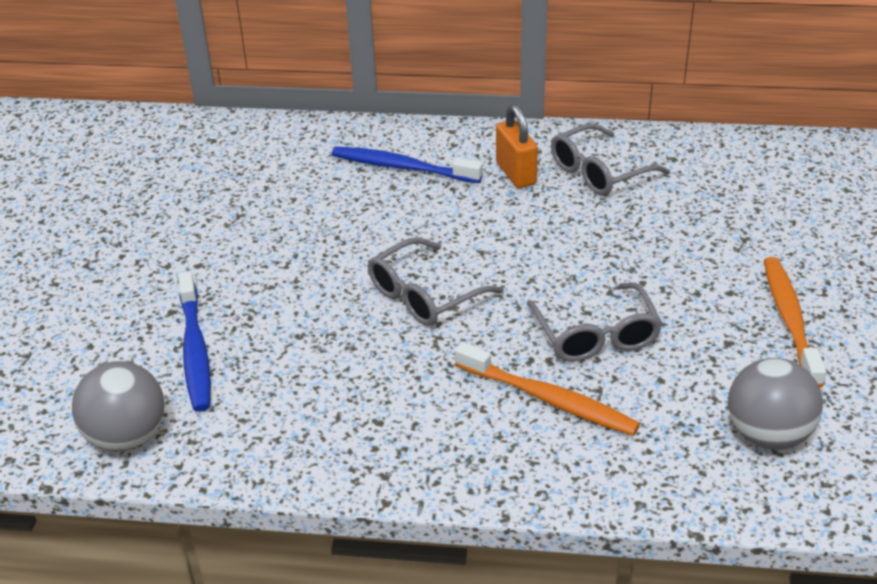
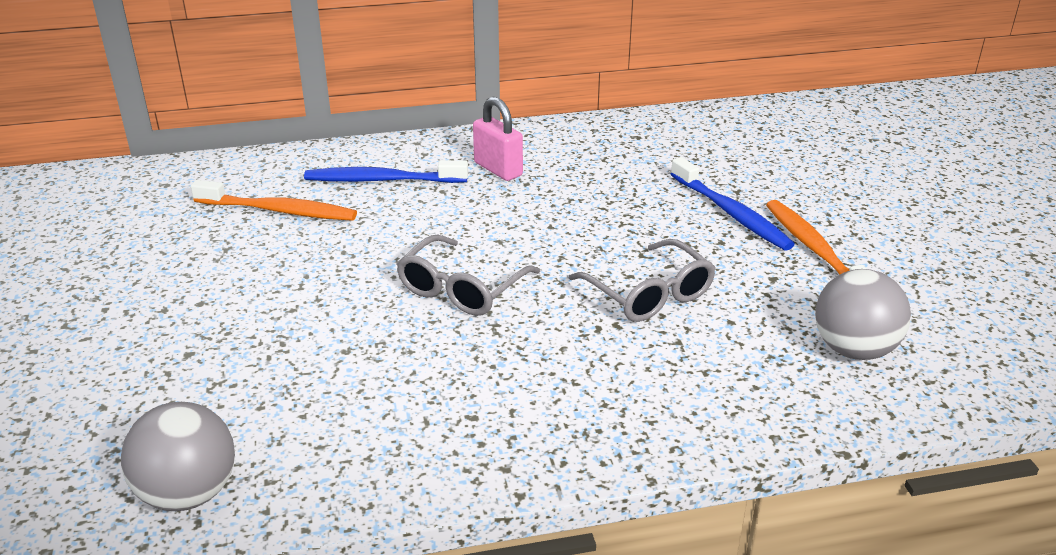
camera: 20 degrees left, 5 degrees down
blue toothbrush [178,271,211,412] -> blue toothbrush moved to [671,157,795,251]
orange toothbrush [455,342,640,436] -> orange toothbrush moved to [191,180,357,221]
orange padlock [496,104,538,188] -> pink padlock [473,97,523,181]
grey glasses [551,123,670,195] -> none

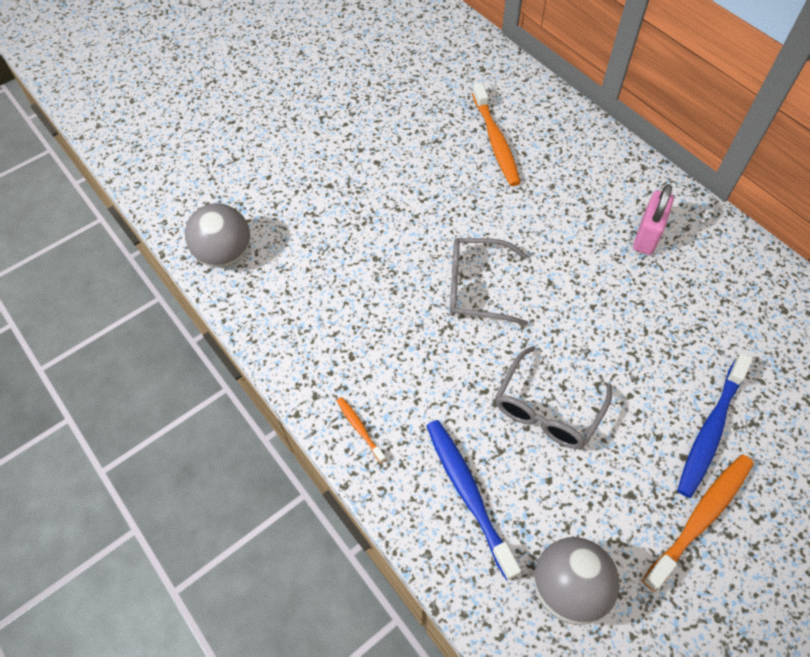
camera: 65 degrees right, 25 degrees up
blue toothbrush [304,160,468,183] -> blue toothbrush moved to [426,420,521,581]
none -> orange toothbrush [337,397,386,463]

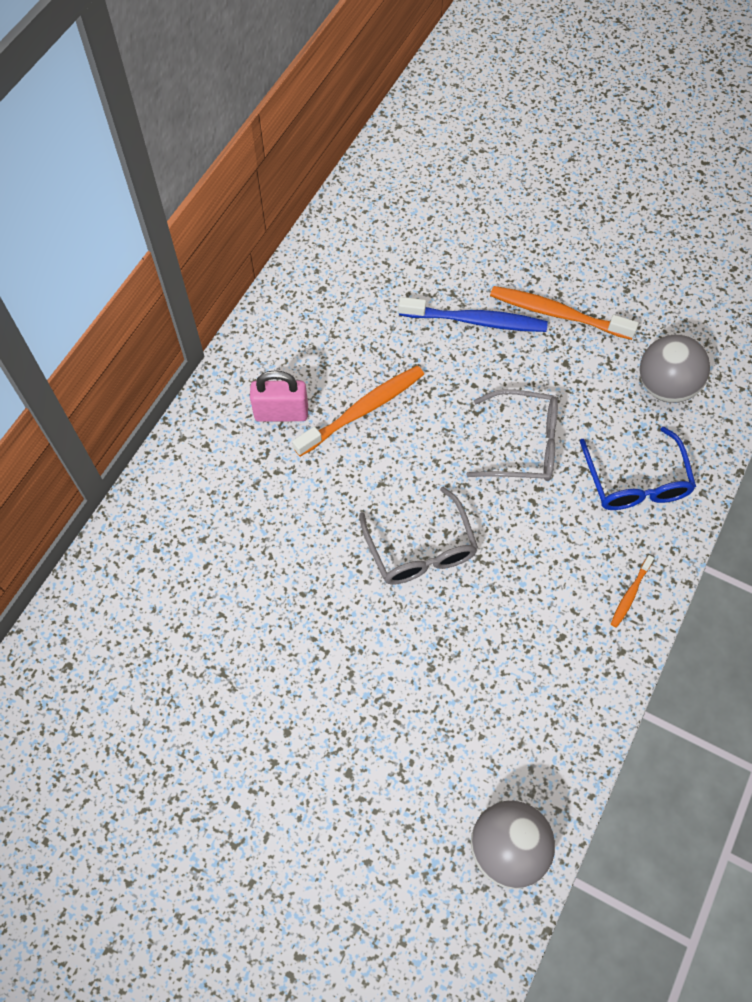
camera: 115 degrees left, 5 degrees up
blue toothbrush [426,420,521,581] -> blue glasses [580,427,696,510]
orange toothbrush [472,82,521,186] -> orange toothbrush moved to [292,366,424,457]

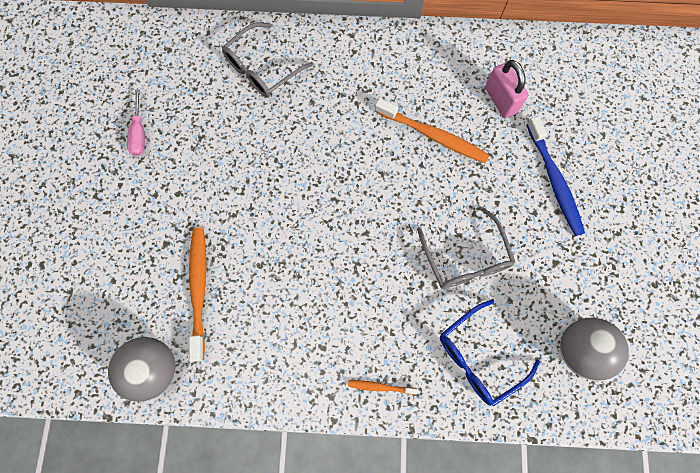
camera: 65 degrees right, 10 degrees up
pink padlock [250,371,308,422] -> pink padlock moved to [485,60,528,118]
grey glasses [359,487,478,585] -> grey glasses moved to [222,23,313,98]
orange toothbrush [490,286,638,340] -> orange toothbrush moved to [189,228,206,362]
none -> pink screwdriver [127,89,145,156]

